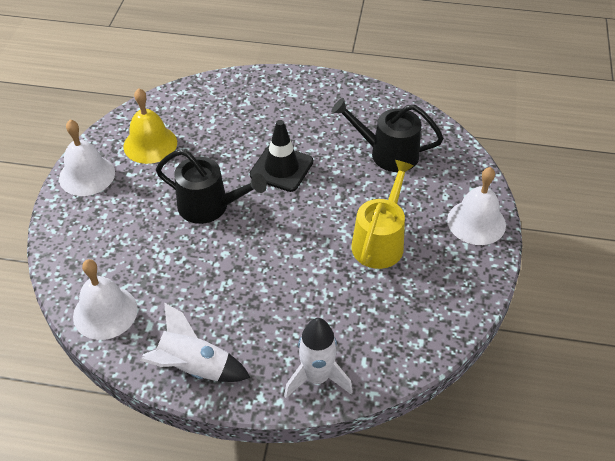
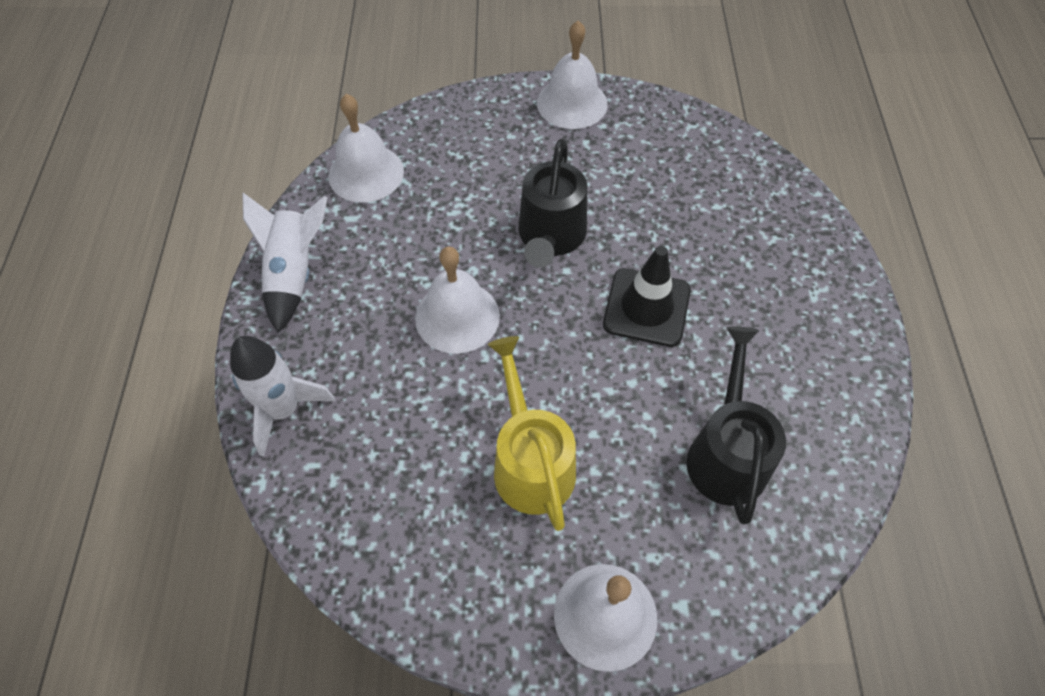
camera: 80 degrees right, 10 degrees up
yellow bell [123,88,177,164] -> none
yellow watering can [351,160,414,269] -> yellow watering can turned 120 degrees counterclockwise [488,336,576,531]
none -> white bell [415,246,500,354]

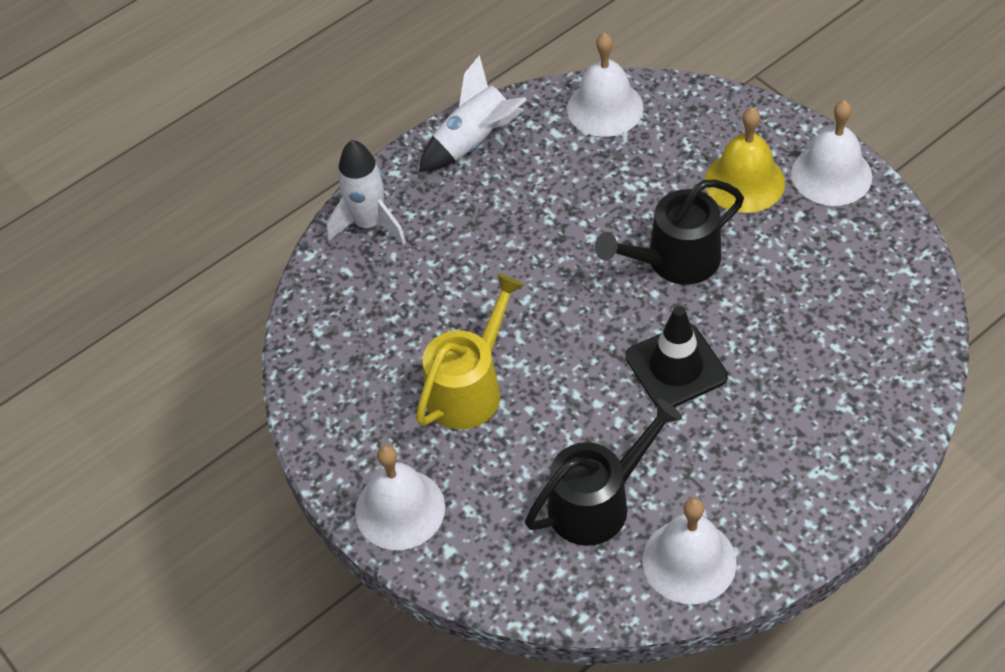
camera: 55 degrees right, 5 degrees down
white bell [415,246,500,354] -> white bell moved to [643,498,737,604]
none -> yellow bell [705,107,785,213]

